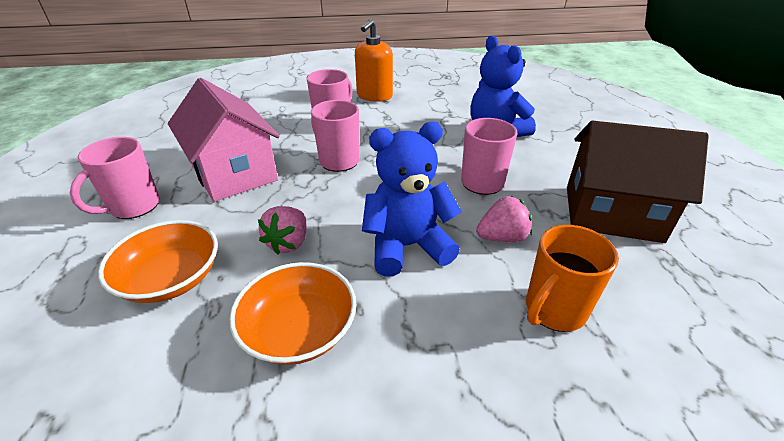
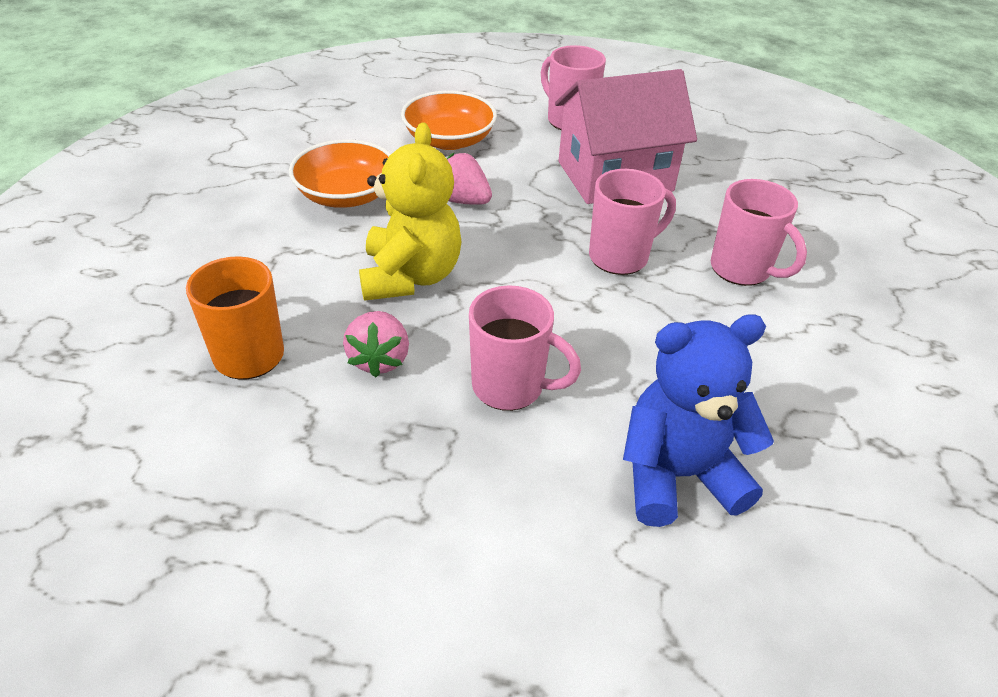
camera: 105 degrees right, 5 degrees up
orange soap dispenser [355,19,393,102] -> none
blue teddy bear [362,121,462,277] -> yellow teddy bear [359,123,462,301]
brown house [567,121,709,243] -> none

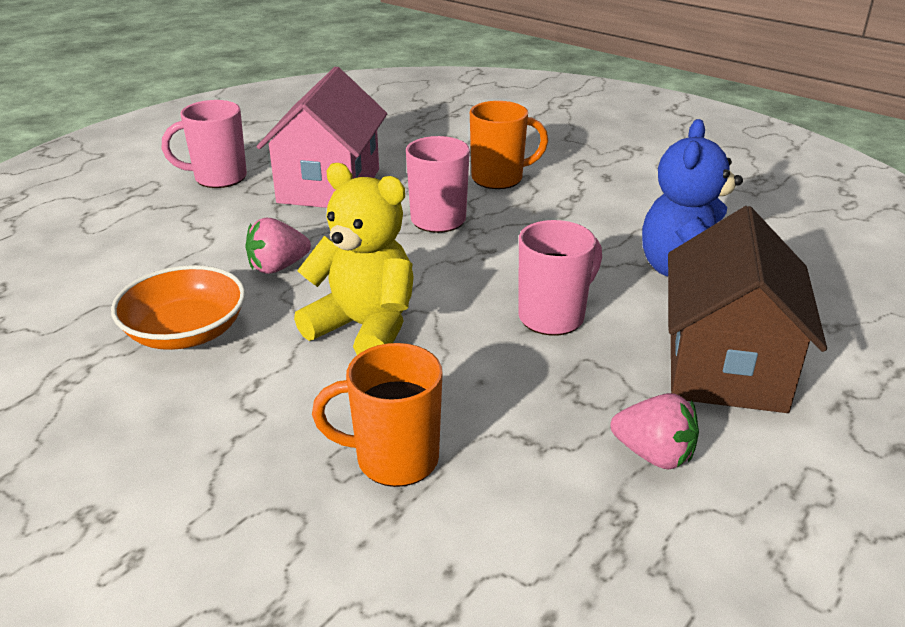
camera: 60 degrees left, 10 degrees down
pink strawberry [343,311,409,377] -> pink strawberry moved to [611,393,699,469]
orange bowl [401,91,497,150] -> none
pink mug [711,179,807,286] -> orange mug [470,101,548,189]
none -> brown house [668,206,827,413]

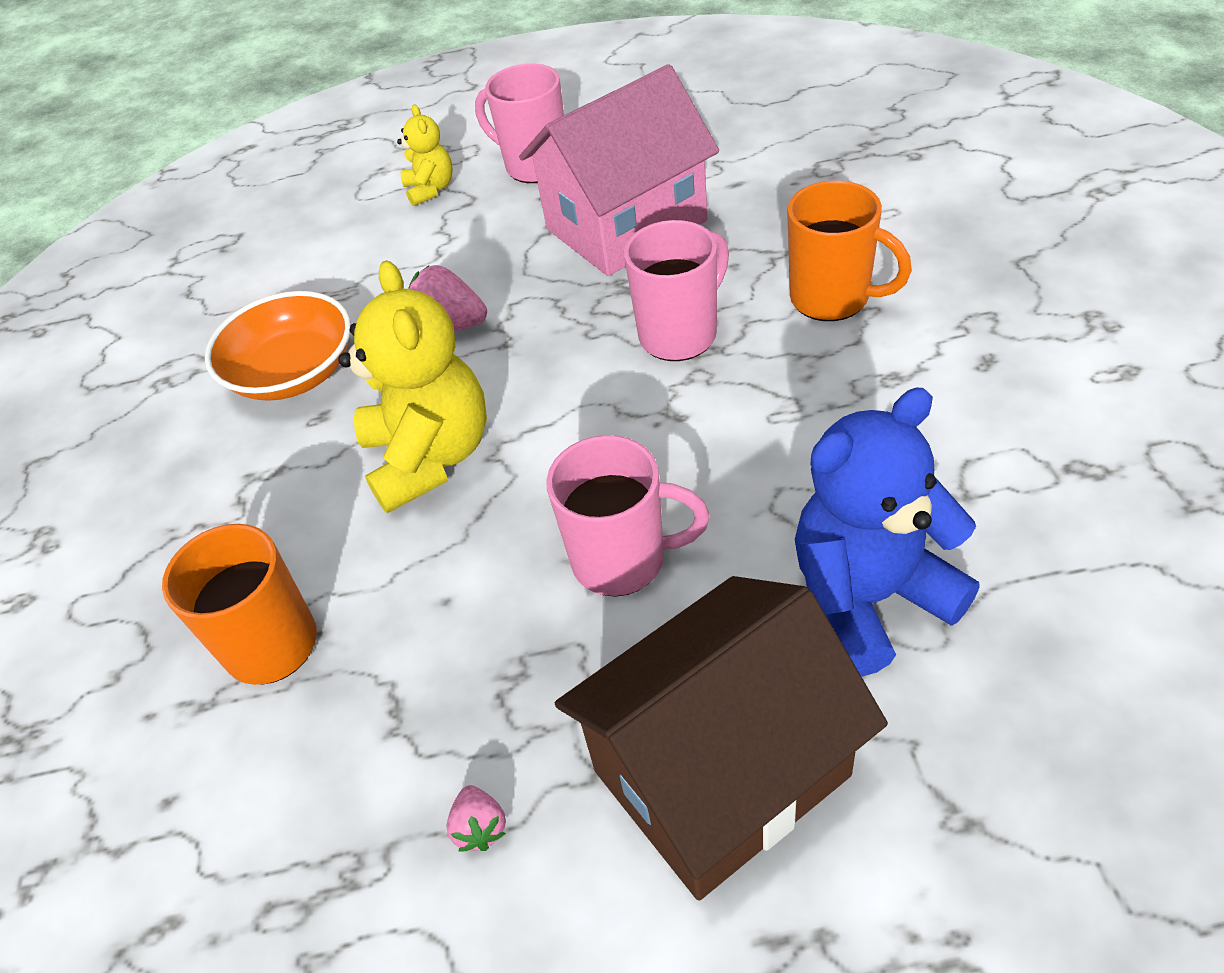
camera: 50 degrees right, 15 degrees up
pink strawberry [611,393,699,469] -> pink strawberry [446,785,506,851], size x0.57
none -> yellow teddy bear [397,104,453,206]

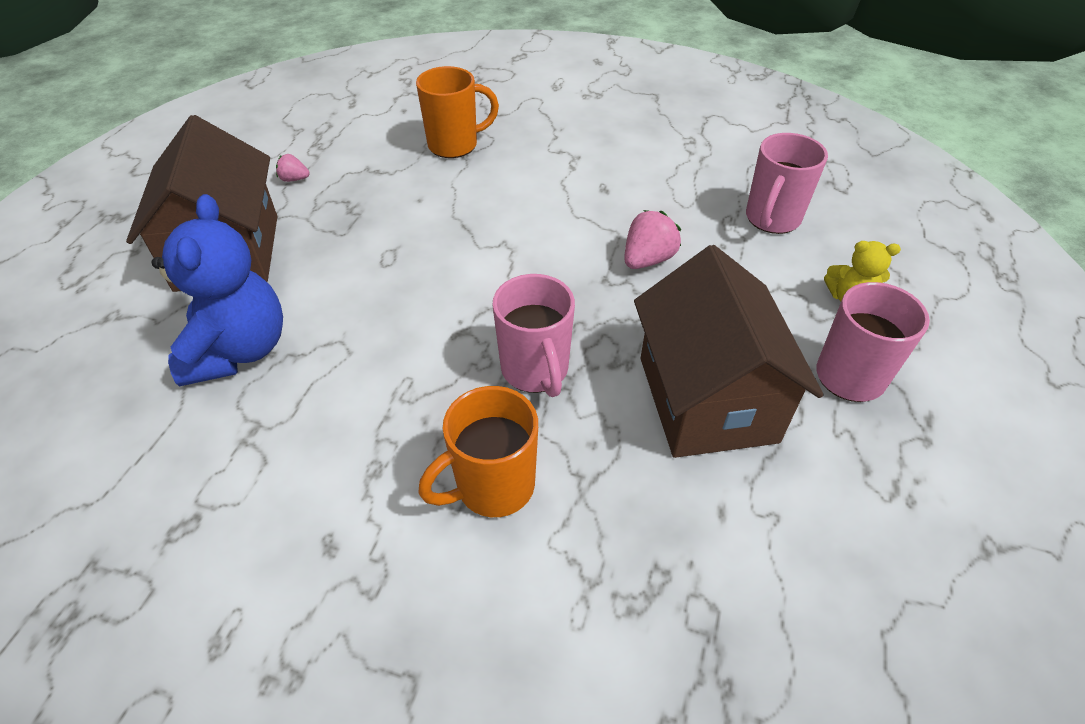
camera: 110 degrees right, 0 degrees up
orange bowl [205,291,351,401] -> none
yellow teddy bear [338,260,487,513] -> none
pink house [519,64,719,276] -> brown house [634,245,824,458]
pink mug [546,435,710,597] -> pink mug moved to [746,133,828,234]

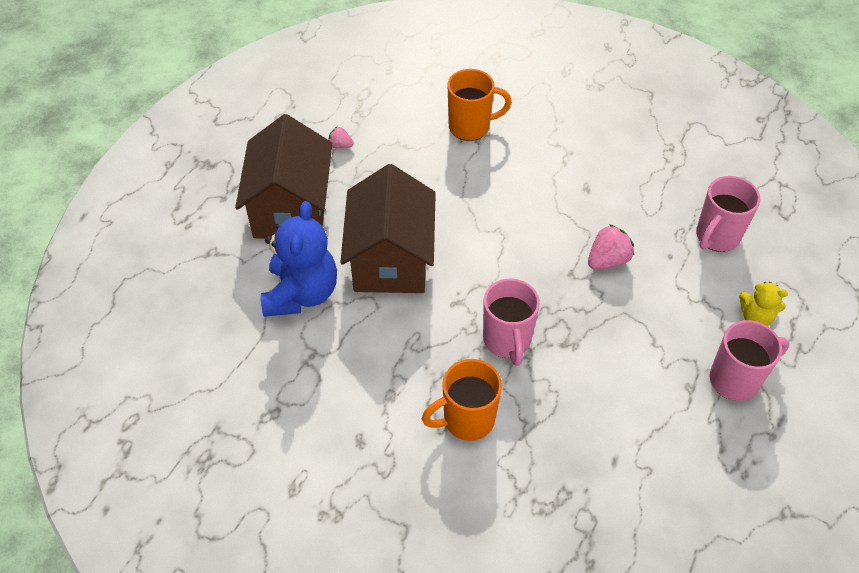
camera: 10 degrees right, 5 degrees up
brown house [634,245,824,458] -> brown house moved to [340,164,436,293]

